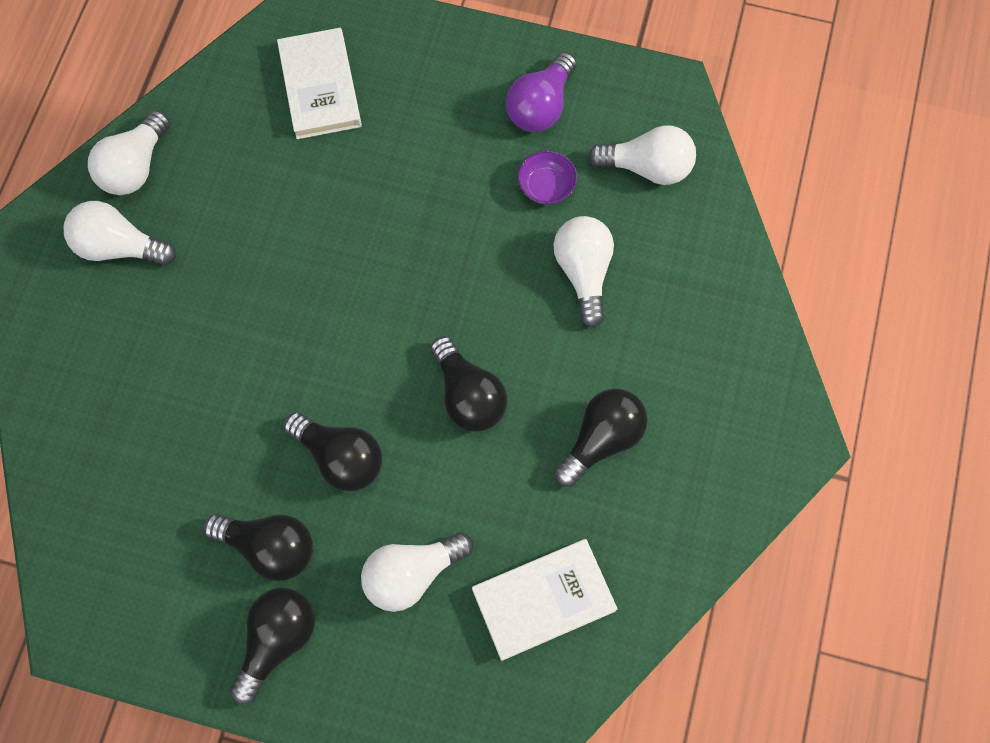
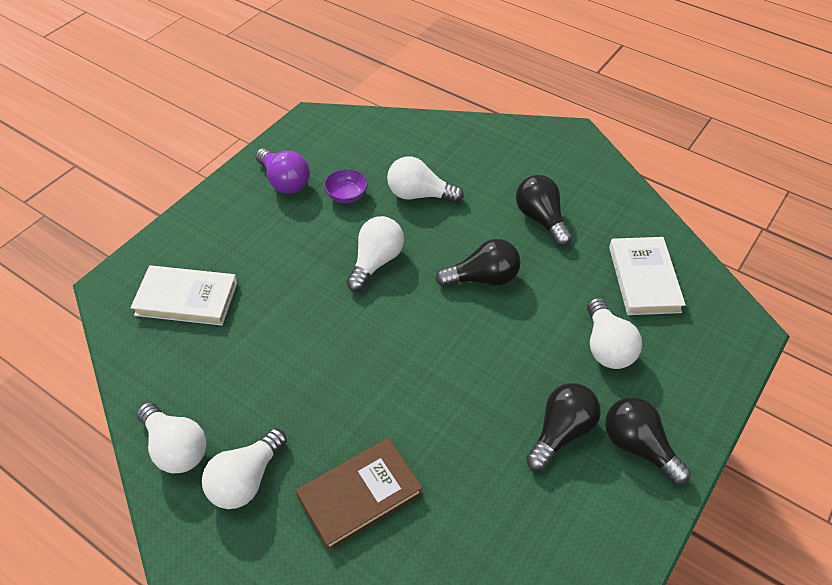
camera: 70 degrees left, 20 degrees down
black light bulb [284,412,382,492] -> none
white light bulb [588,125,696,185] -> white light bulb moved to [347,216,404,292]
none -> brown book [296,438,423,551]

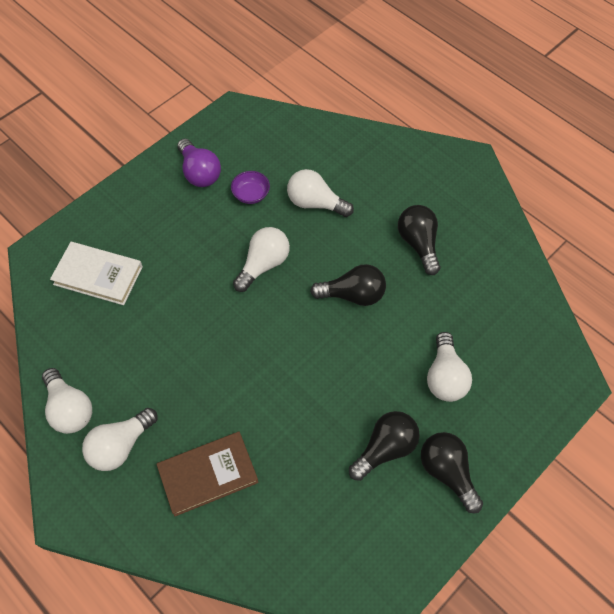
camera: 10 degrees right, 10 degrees up
white book [609,237,686,315] -> none

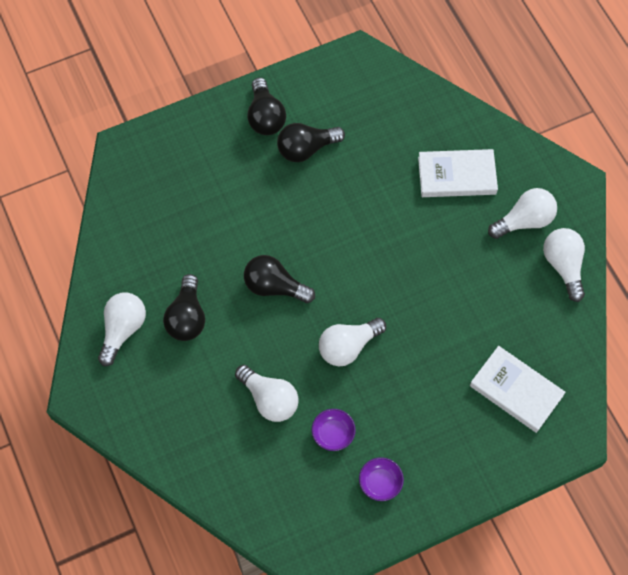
camera: 160 degrees left, 5 degrees up
brown book [156,432,259,516] -> white book [418,149,498,197]
purple light bulb [177,138,221,187] -> purple bowl [359,457,404,501]
white light bulb [427,332,472,402] -> white light bulb moved to [98,292,146,366]

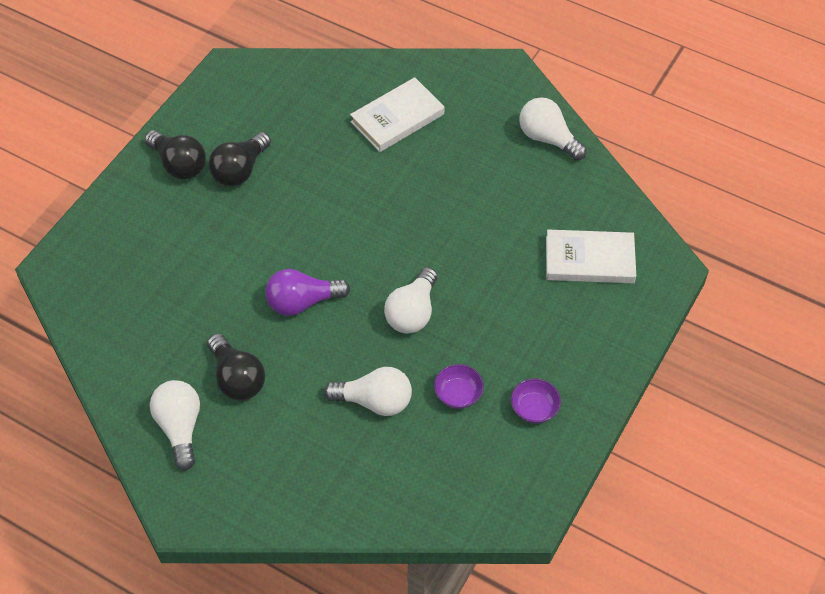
camera: 35 degrees left, 10 degrees down
black light bulb [244,255,315,303] -> purple light bulb [265,269,350,316]
white light bulb [488,188,557,239] -> none

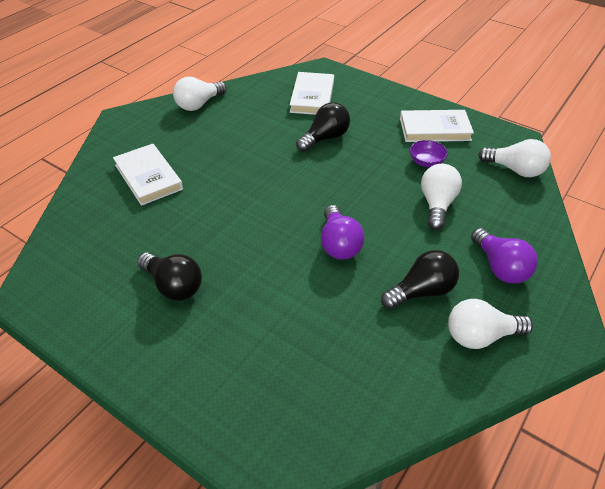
camera: 85 degrees left, 10 degrees down
black light bulb [145,130,206,179] -> black light bulb moved to [296,102,350,152]
white light bulb [384,267,437,334] -> white light bulb moved to [478,139,551,177]
purple bowl [511,378,561,424] -> white book [400,110,474,142]
none -> purple light bulb [471,228,538,284]

